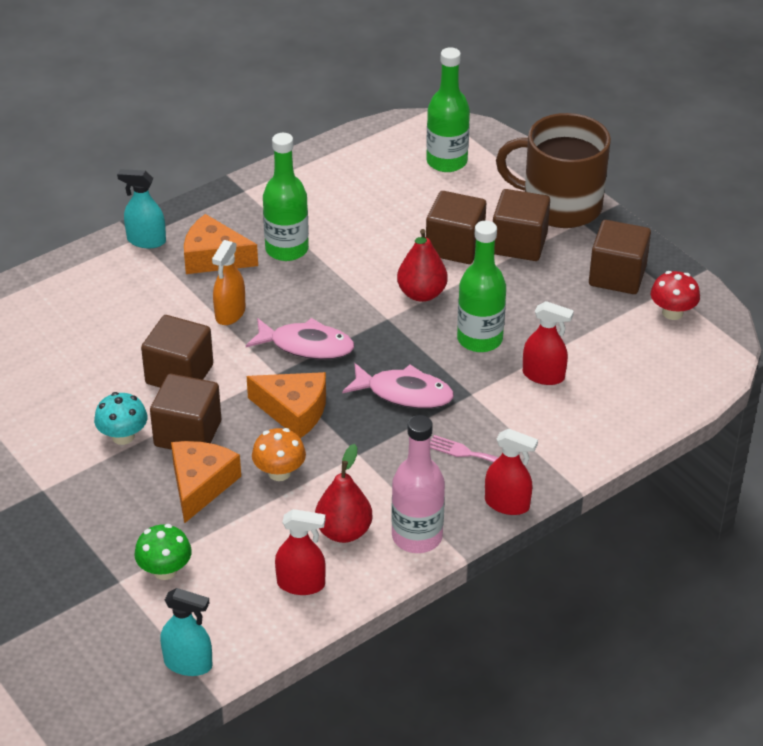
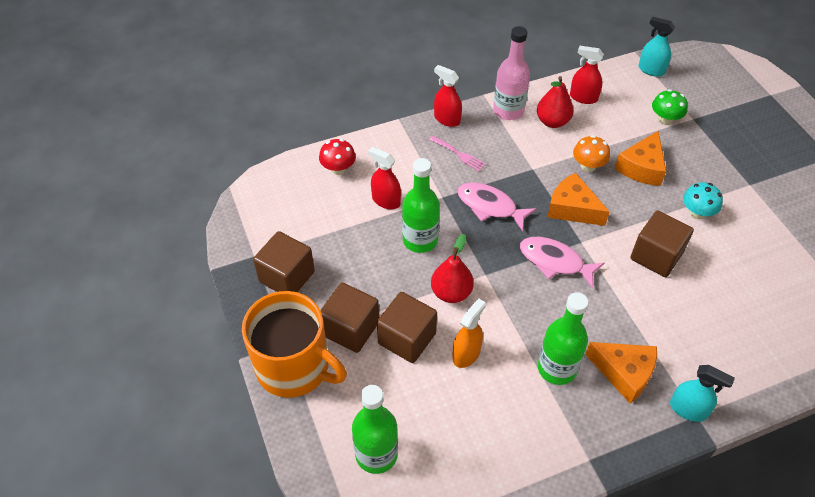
camera: 165 degrees left, 10 degrees up
brown cube [150,374,221,450] -> none
orange spray bottle [212,240,245,325] -> orange spray bottle moved to [452,298,486,368]
brown mug [496,113,611,228] -> orange mug [242,291,347,398]
red mushroom [651,271,700,320] -> red mushroom moved to [319,139,356,175]

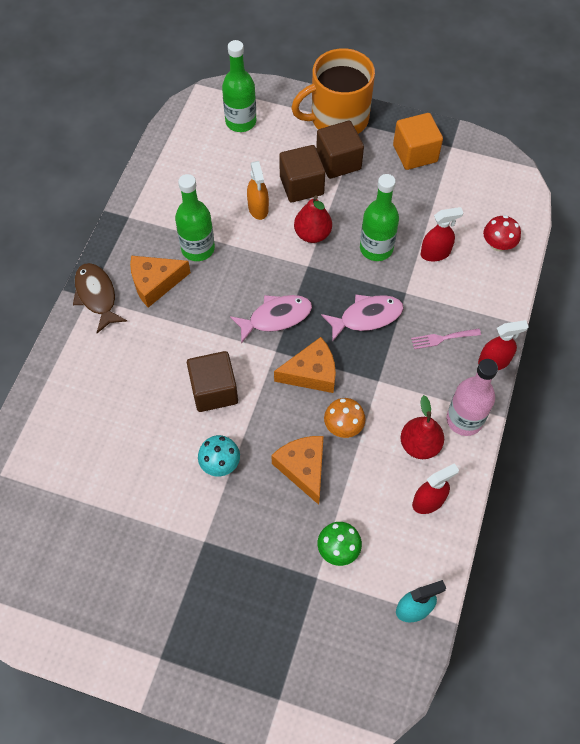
camera: 130 degrees right, 10 degrees up
brown cube [253,231,315,292] -> orange cube [393,113,443,170]
turquoise spray bottle [670,365,735,422] -> brown fish [73,263,127,333]

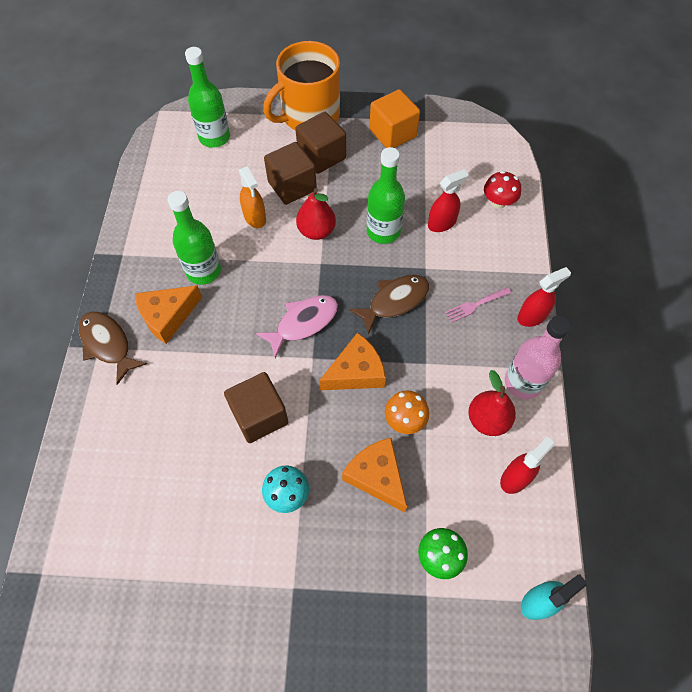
camera: 15 degrees left, 0 degrees up
pink fish [321,294,404,342] -> brown fish [349,275,429,335]

